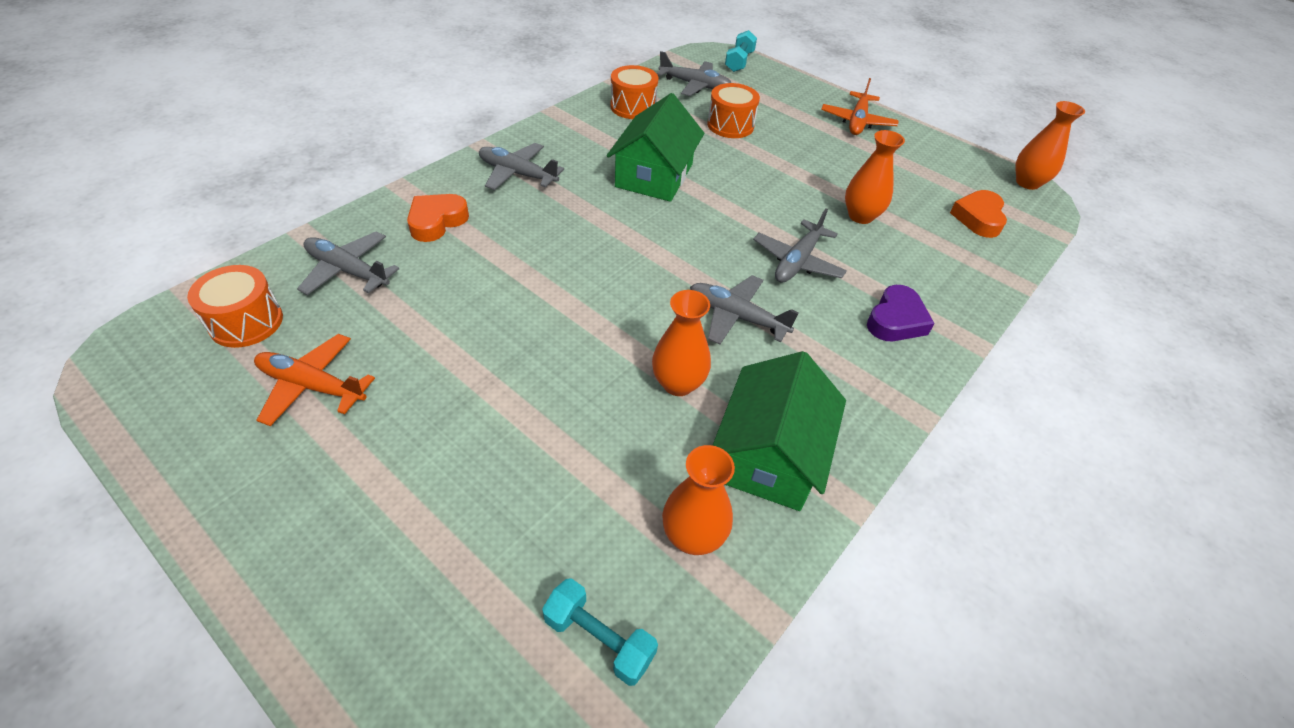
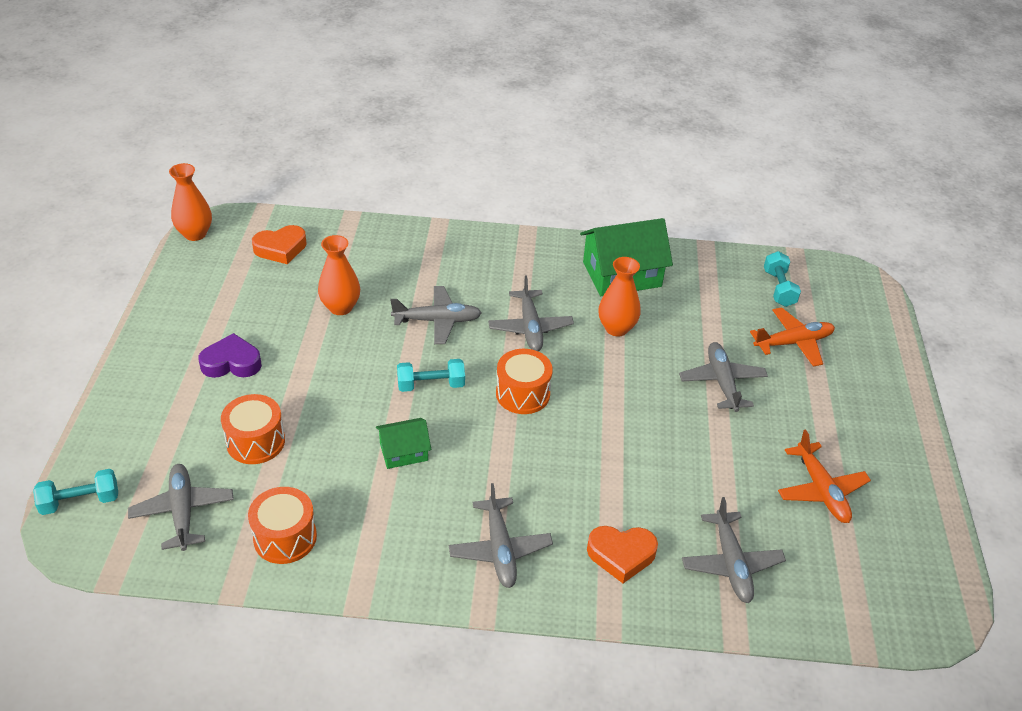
camera: 125 degrees left, 5 degrees down
orange drum [187,265,283,348] -> orange drum moved to [496,349,553,414]
green house [607,93,704,202] -> green house [376,418,431,469], size x0.54
orange vase [662,445,735,555] -> none
orange plane [821,78,899,135] -> orange plane moved to [750,307,835,367]
purple heart [867,285,935,341] -> purple heart moved to [198,333,262,378]
none -> turquoise dumbbell [397,359,465,392]
none -> grey plane [679,342,768,412]

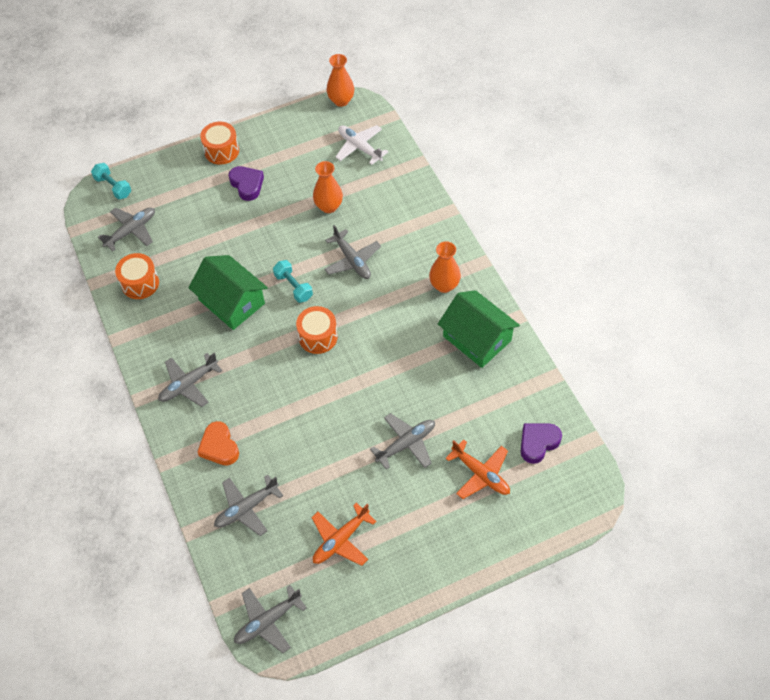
camera: 65 degrees right, 15 degrees up
orange drum [221,394,285,464] -> orange drum moved to [200,122,239,165]
orange heart [252,225,307,264] -> white plane [335,125,388,165]
green house [376,418,431,469] -> green house [189,255,268,330], size x1.86
grey plane [488,275,574,351] -> grey plane moved to [234,585,307,653]
orange vase [598,257,641,337] -> orange vase moved to [429,241,461,293]
turquoise dumbbell [764,251,801,307] -> purple heart [521,424,562,464]

